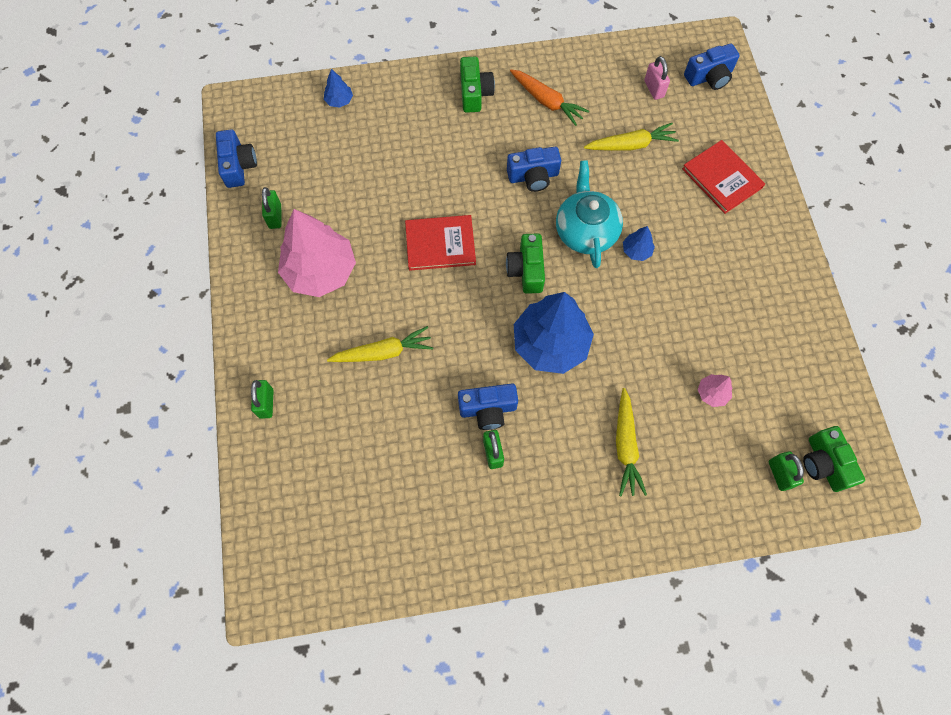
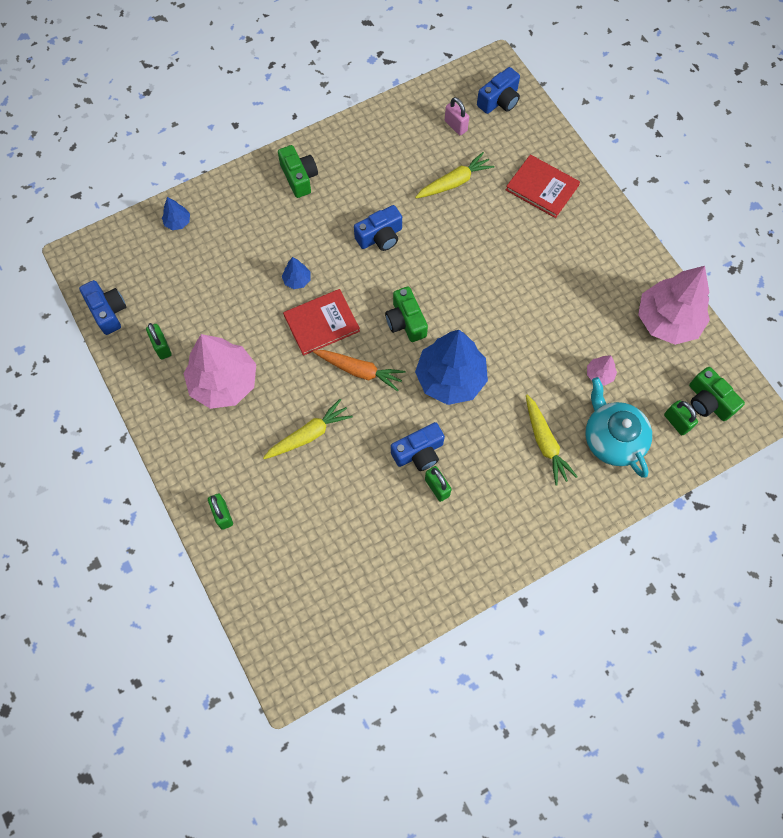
camera: 20 degrees left, 0 degrees up
orange carrot [510,69,589,126] -> orange carrot moved to [313,350,405,392]
turquoise teapot [556,160,623,268] -> turquoise teapot moved to [585,377,652,478]
blue tree [623,226,655,261] -> blue tree moved to [282,257,311,289]
none -> pink tree [638,266,710,345]

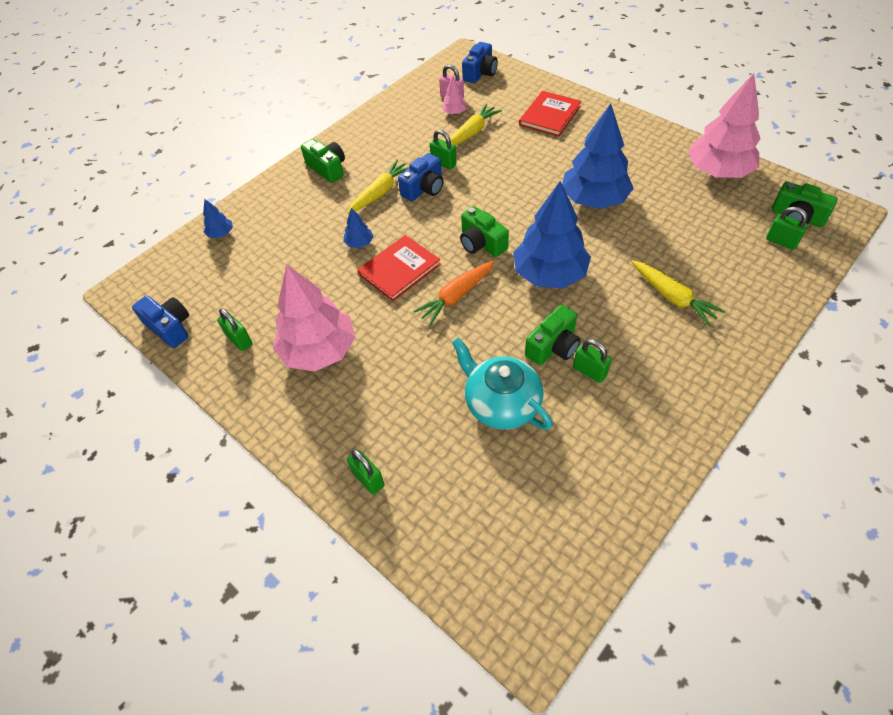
camera: 15 degrees left, 15 degrees down
yellow carrot [263,399,353,459] -> yellow carrot moved to [347,160,409,214]
orange carrot [313,350,405,392] -> orange carrot turned 135 degrees clockwise [413,261,495,325]
blue camera [391,422,445,471] -> green camera [525,305,581,365]
red book [506,155,580,218] -> red book turned 75 degrees counterclockwise [519,91,582,137]
turquoise teapot [585,377,652,478] -> turquoise teapot moved to [452,338,552,430]
pink tree [587,355,617,386] -> pink tree moved to [441,76,467,115]
none -> green padlock [430,130,457,169]
none -> blue tree [562,104,634,209]

